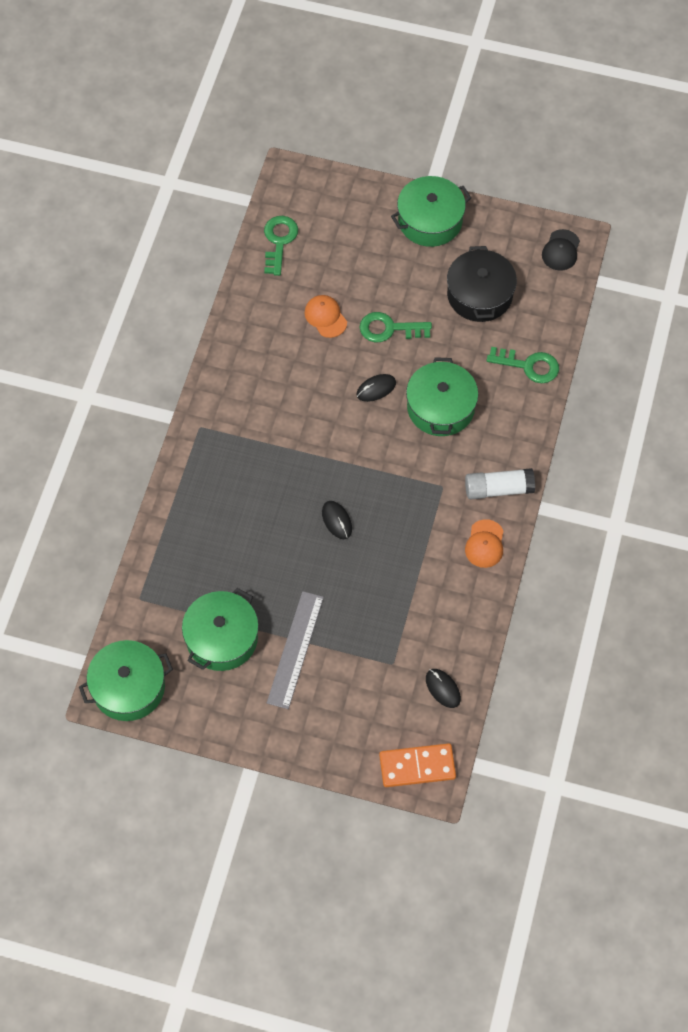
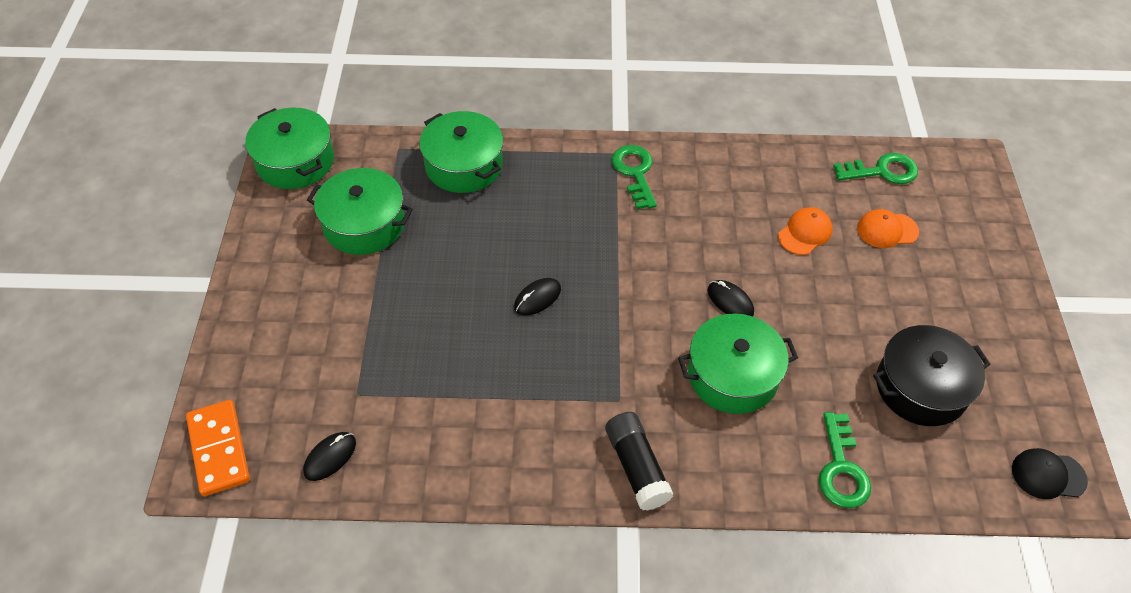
camera: 75 degrees right, 10 degrees down
grey ruler [267,591,324,709] -> none
green key [359,312,432,342] -> green key moved to [612,145,657,209]
green pot [391,176,471,247] -> green pot moved to [419,111,503,193]
white glue stick [465,468,535,500] -> black glue stick [605,412,673,511]
orange cap [465,519,504,568] -> orange cap moved to [857,209,919,248]

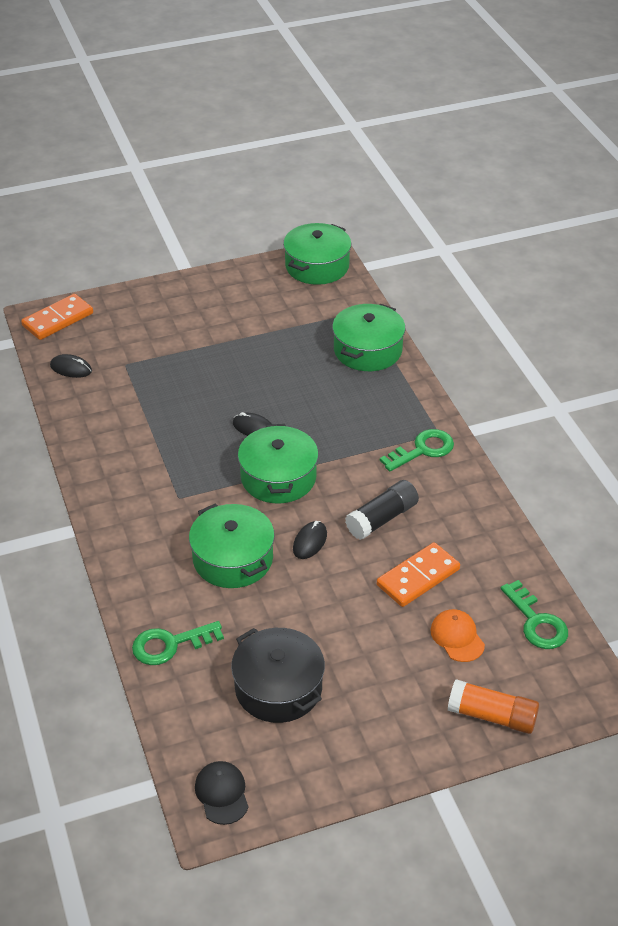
camera: 70 degrees right, 10 degrees down
green pot [307,168,413,255] -> green pot moved to [238,424,319,503]
black glue stick [605,412,673,511] -> black glue stick moved to [345,480,419,540]
orange cap [778,207,833,255] -> orange domino [377,542,460,607]
none -> orange glue stick [448,679,539,734]

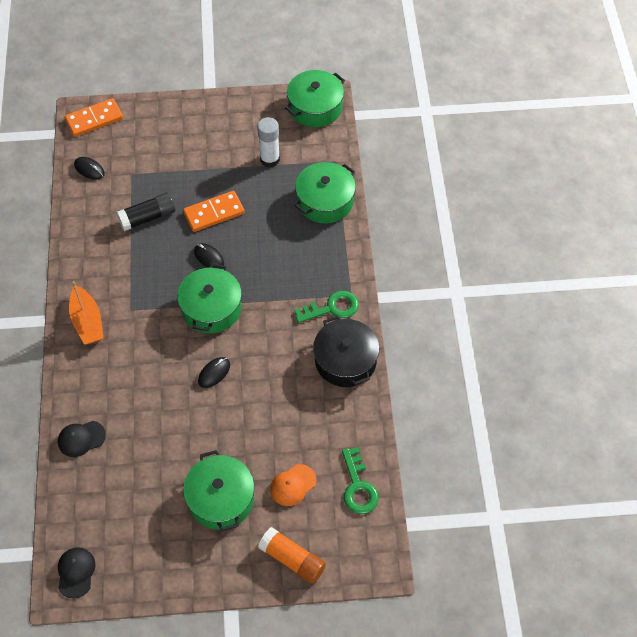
camera: 15 degrees right, 15 degrees up
green key [132,621,224,665] -> black cap [58,421,106,457]
green pot [189,503,275,588] -> green pot moved to [183,450,254,531]
black pot [231,628,325,723] -> black pot moved to [313,315,380,387]
black glue stick [345,480,419,540] -> black glue stick moved to [116,193,175,231]
orange domino [377,542,460,607] -> orange domino moved to [183,191,245,232]
orange cap [430,609,485,662] -> orange cap turned 120 degrees counterclockwise [270,464,316,506]
none -> orange boat [69,281,103,345]
none -> white glue stick [257,117,280,168]

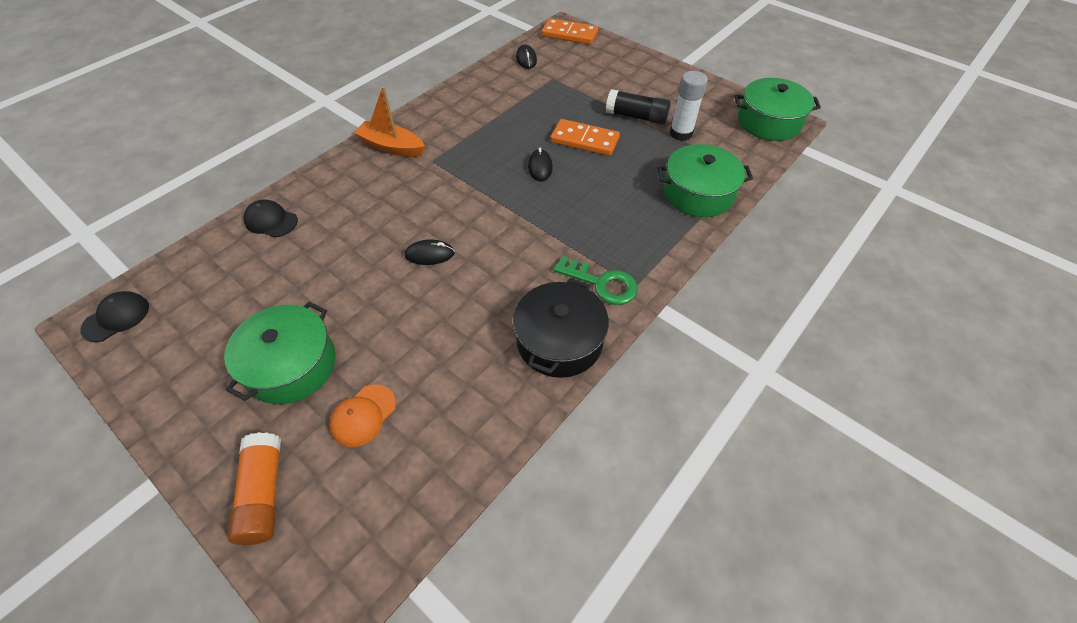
camera: 45 degrees right, 5 degrees down
orange boat [69,281,103,345] -> orange boat turned 90 degrees clockwise [353,86,425,157]
black glue stick [116,193,175,231] -> black glue stick moved to [606,89,671,125]
green pot [177,264,242,334] -> none
orange cap [270,464,316,506] -> orange cap turned 60 degrees counterclockwise [329,384,396,447]
green key [342,447,379,514] -> none

